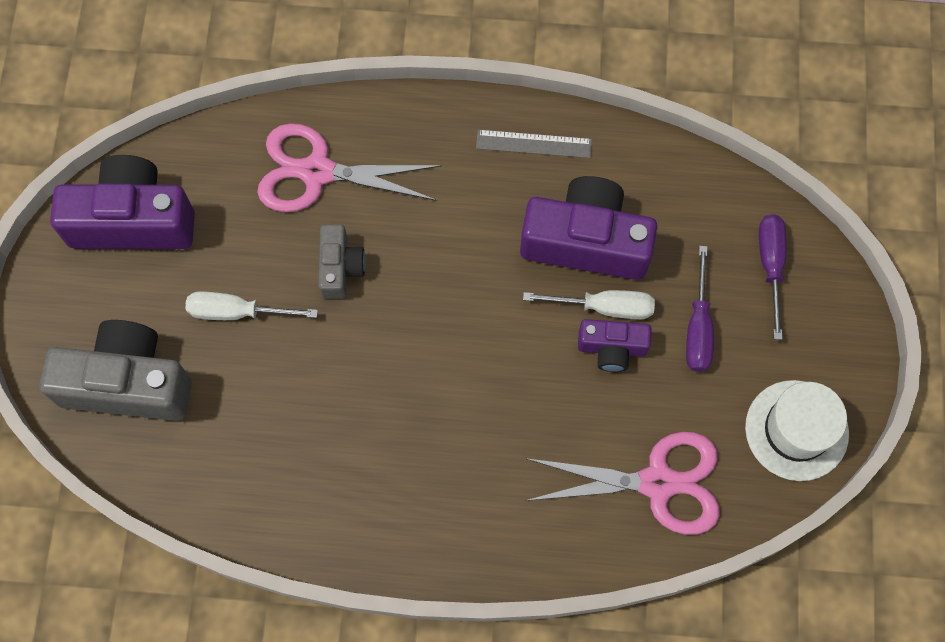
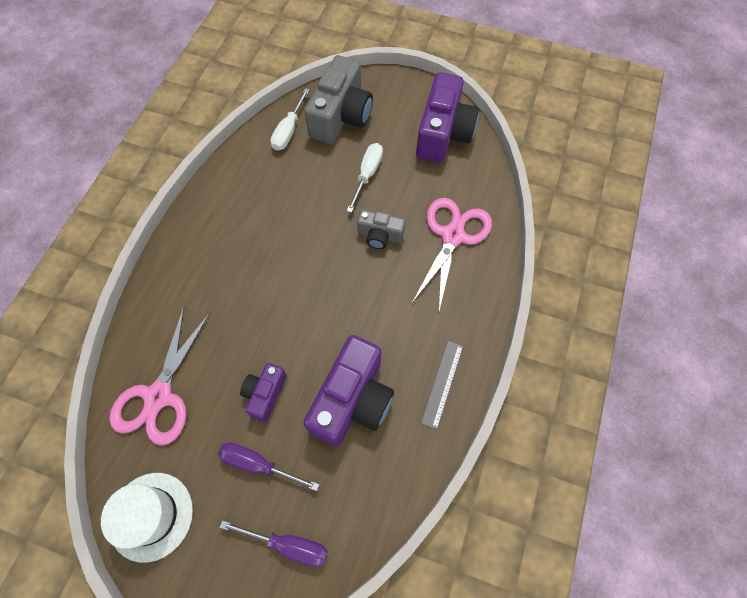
camera: 105 degrees right, 5 degrees down
white screwdriver [523,290,655,319] -> white screwdriver moved to [271,88,309,151]

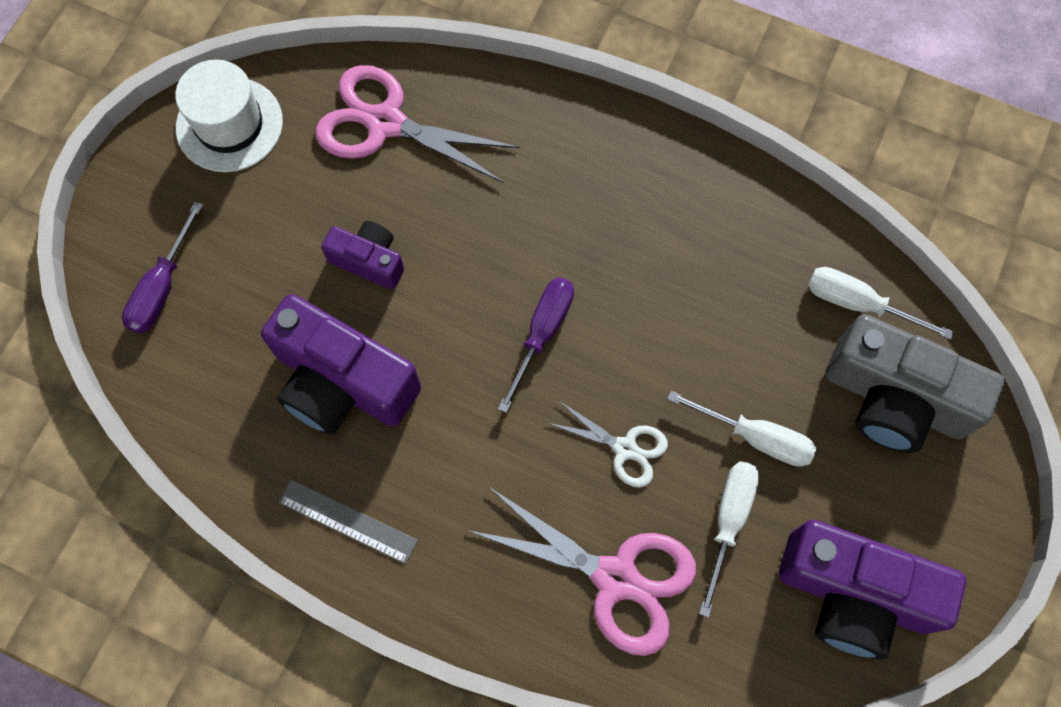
camera: 95 degrees right, 5 degrees up
purple screwdriver [218,442,319,491] -> purple screwdriver moved to [498,277,574,413]
grey camera [357,209,406,249] -> white scissors [548,400,668,487]
none -> white screwdriver [699,461,759,617]

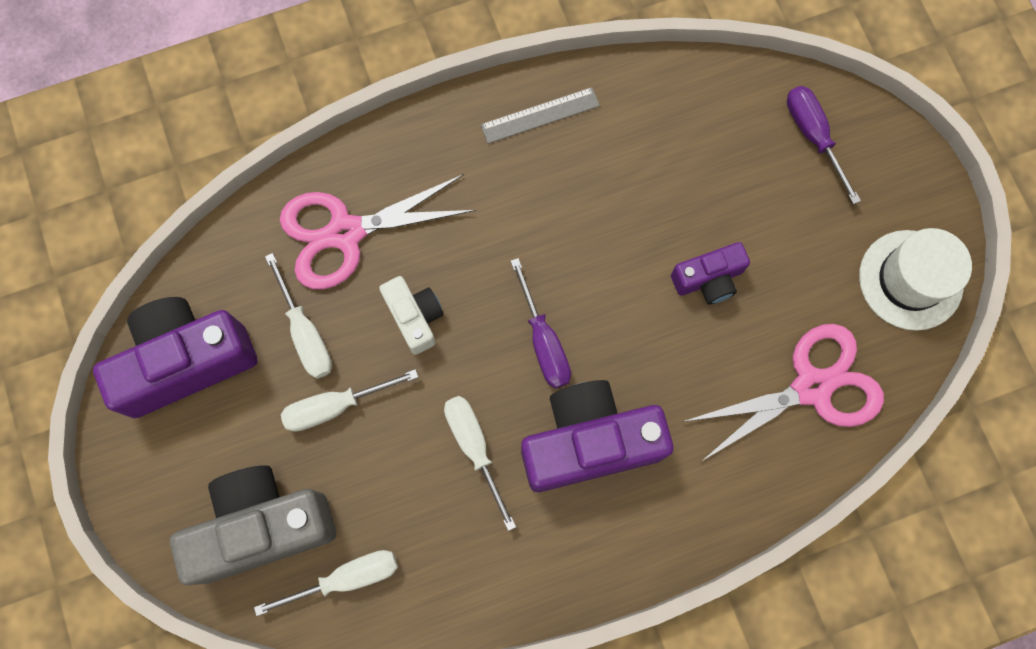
camera: 135 degrees right, 5 degrees up
purple camera [261,294,421,435] -> purple camera moved to [521,380,674,492]
white scissors [548,400,668,487] -> white camera [379,276,443,355]
none -> white screwdriver [444,396,516,531]

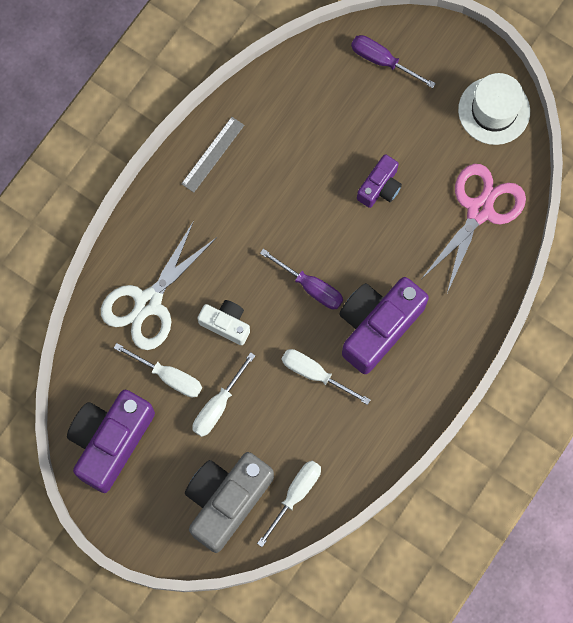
camera: 35 degrees left, 0 degrees up
pink scissors [280,174,476,289] -> white scissors [101,221,217,350]

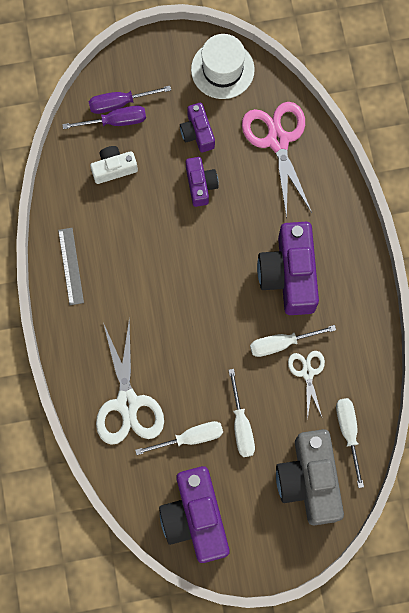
camera: 45 degrees left, 0 degrees up
white camera [197,300,250,345] -> white camera moved to [90,146,138,184]
purple screwdriver [260,249,343,309] -> purple screwdriver moved to [62,106,146,129]
none -> purple camera [180,103,215,152]
none -> white scissors [288,351,325,420]

